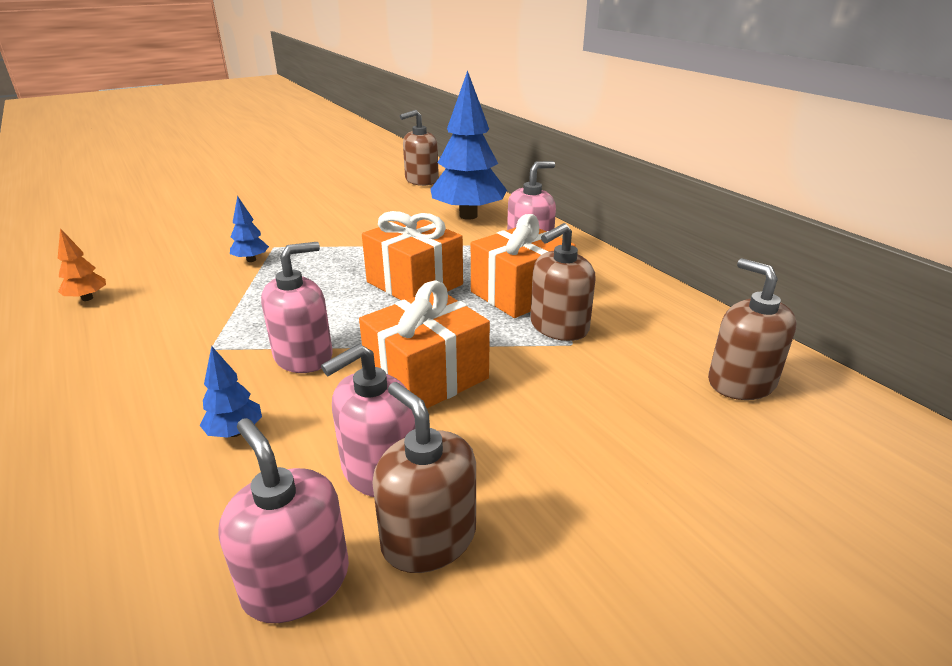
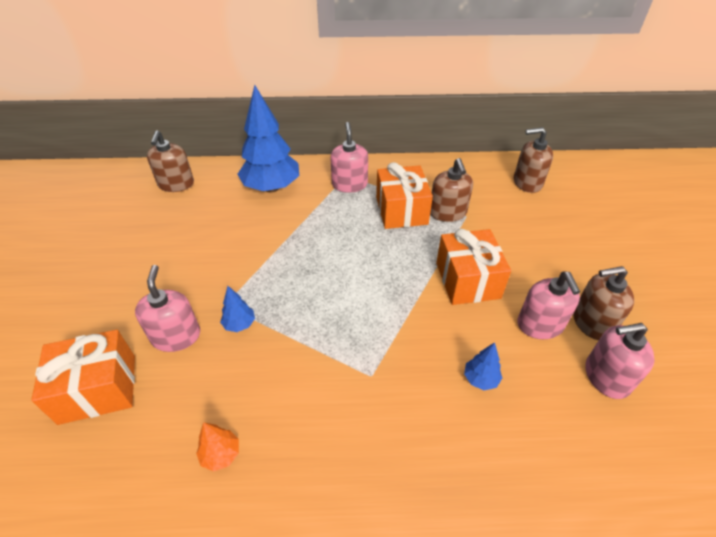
camera: 60 degrees left, 15 degrees up
pink soap dispenser [261,242,332,373] -> pink soap dispenser moved to [135,265,200,352]
orange gift [362,211,463,300] -> orange gift moved to [31,330,135,425]

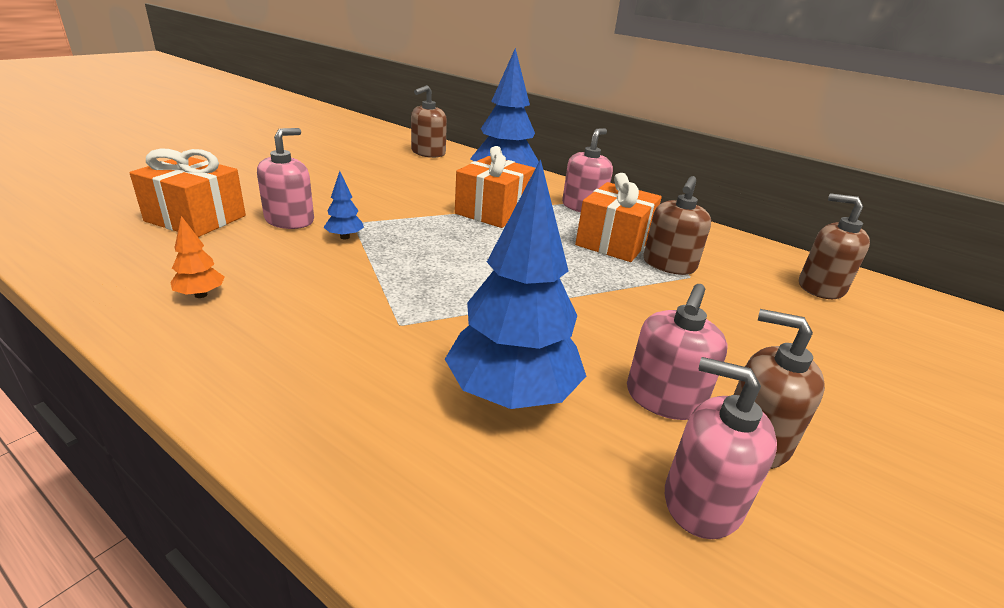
camera: 35 degrees right, 15 degrees down
orange gift [436,229,511,305] -> orange gift moved to [455,146,535,228]
blue tree [464,342,502,390] -> blue tree [445,159,586,409], size x2.35

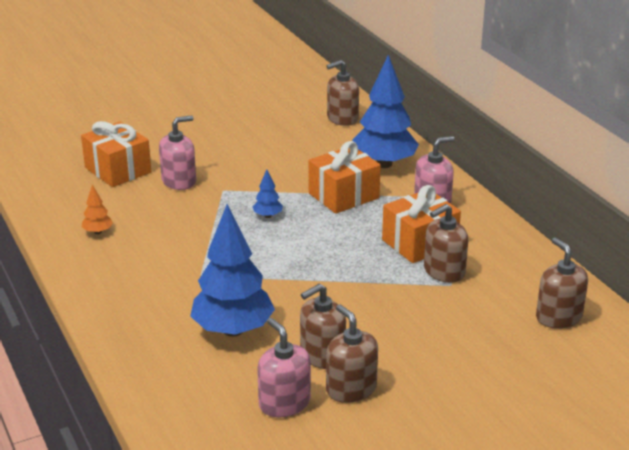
camera: 30 degrees right, 0 degrees up
blue tree [324,171,364,240] -> blue tree moved to [253,169,283,218]
pink soap dispenser [627,284,727,420] -> brown soap dispenser [300,283,346,369]

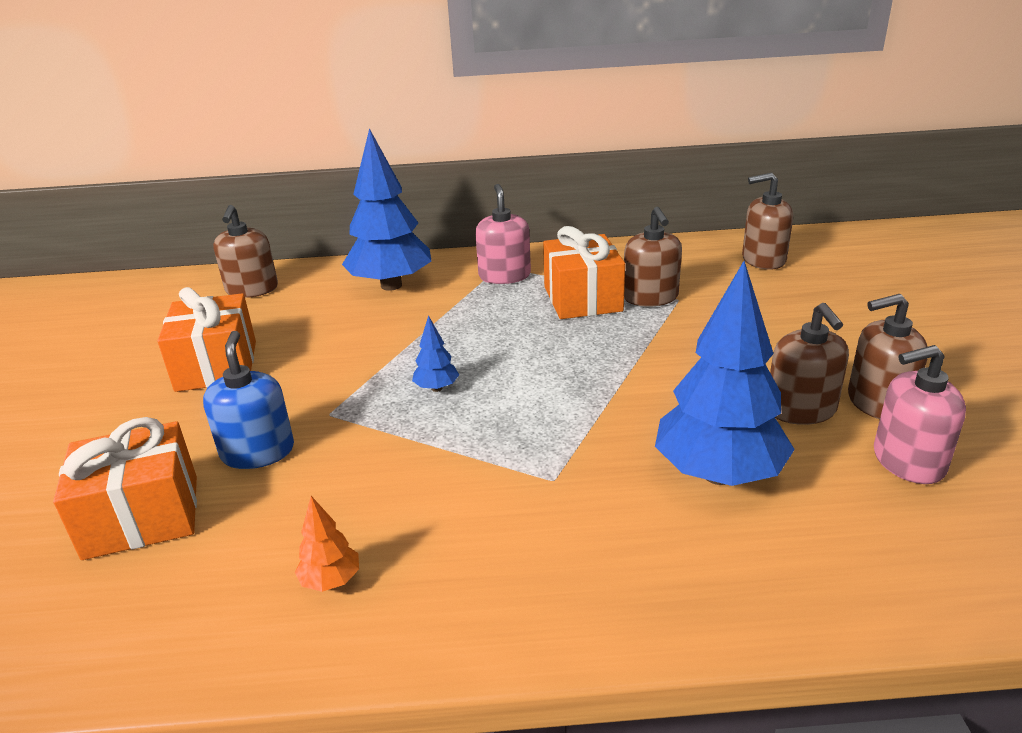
camera: 65 degrees left, 0 degrees up
pink soap dispenser [159,116,196,190] -> blue soap dispenser [203,331,294,469]
orange gift [309,141,381,214] -> orange gift moved to [157,287,256,392]

